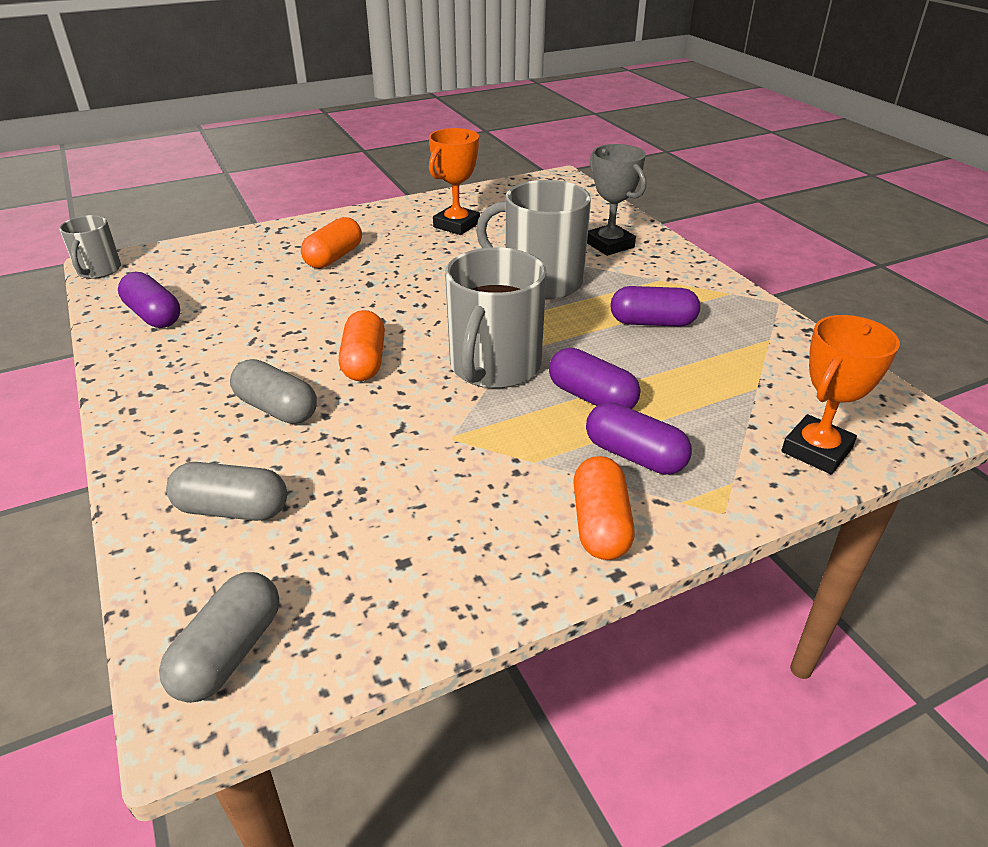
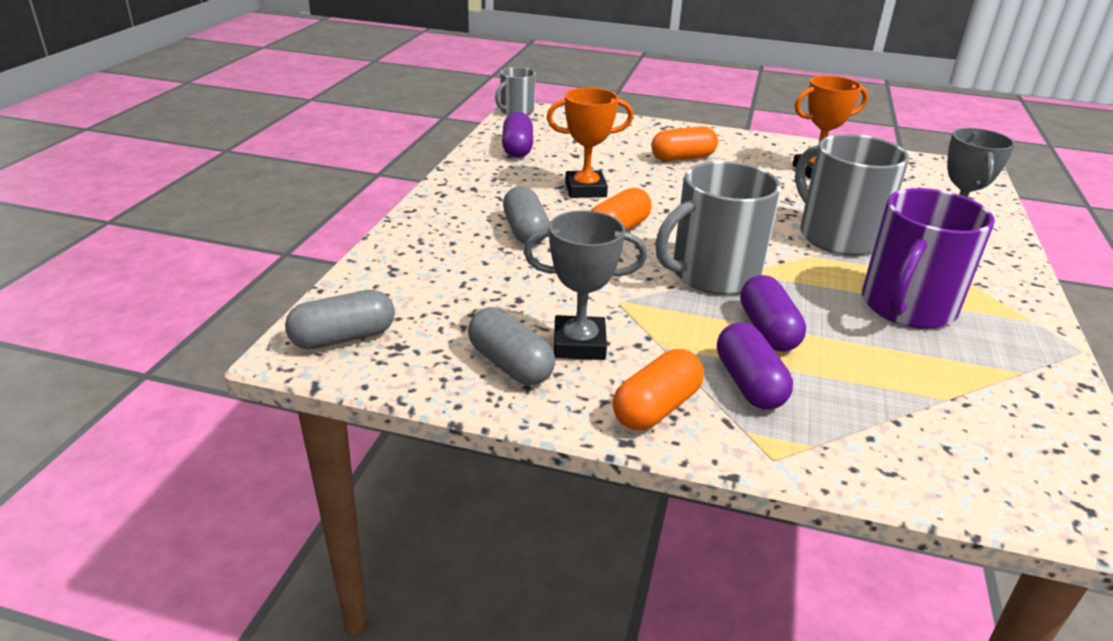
camera: 40 degrees right, 5 degrees down
grey capsule [166,462,287,521] -> grey capsule moved to [468,308,555,385]
purple capsule [610,286,700,327] -> purple mug [862,188,995,329]
orange trophy [781,315,900,474] -> orange trophy moved to [547,88,634,198]
none -> grey trophy [524,210,647,360]

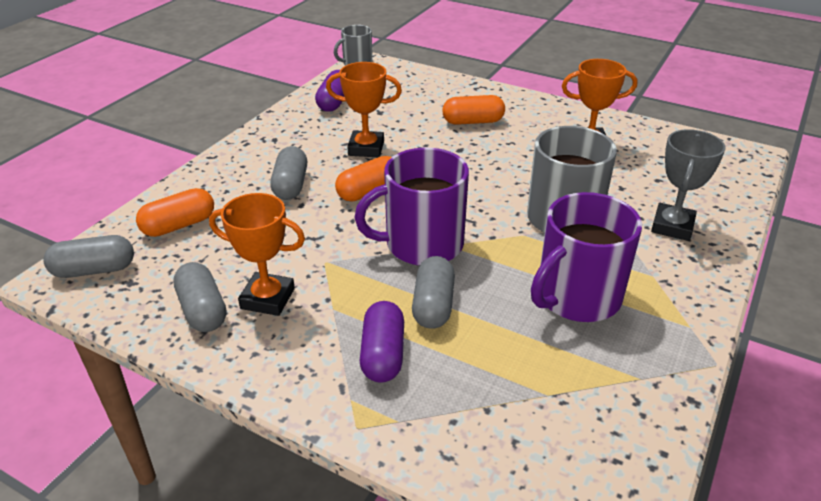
camera: 15 degrees right, 5 degrees up
grey trophy [524,210,647,360] -> orange trophy [209,193,305,316]
orange capsule [613,349,704,430] -> orange capsule moved to [136,188,214,237]
grey mug [655,161,781,295] -> purple mug [354,148,469,266]
purple capsule [740,275,806,352] -> grey capsule [412,256,455,329]

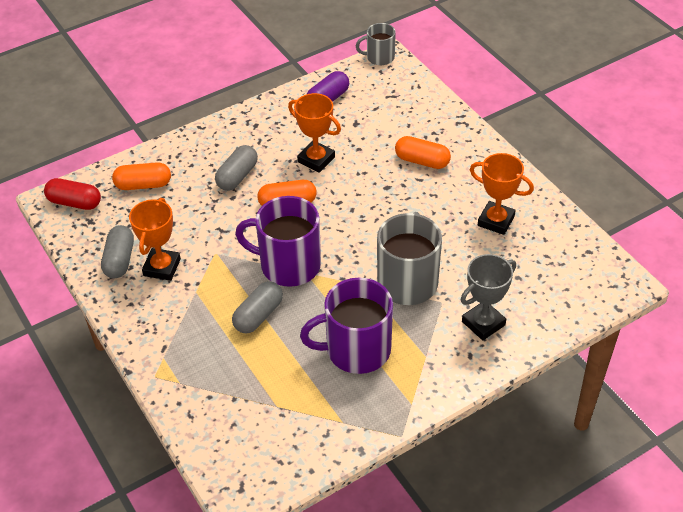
camera: 30 degrees right, 10 degrees up
grey capsule [43,235,134,278] -> red capsule [44,178,101,210]
orange trophy [209,193,305,316] -> orange trophy turned 60 degrees clockwise [129,198,181,281]
purple capsule [360,301,404,383] -> none

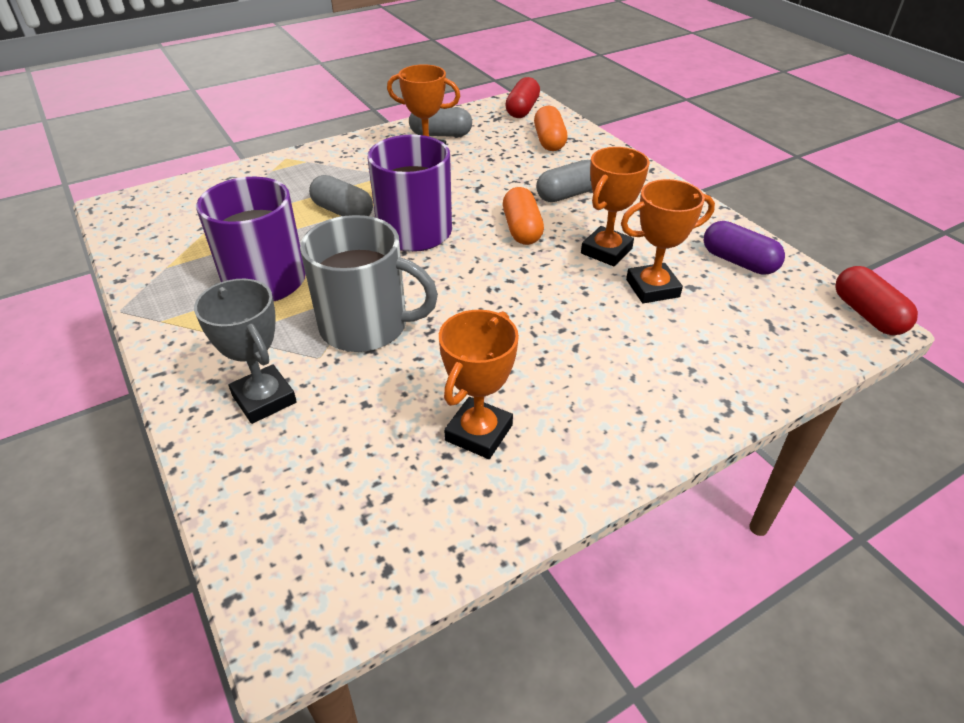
camera: 90 degrees right, 5 degrees down
grey capsule [215,145,258,191] -> grey capsule turned 60 degrees counterclockwise [536,160,592,202]
grey mug [356,23,396,65] -> red capsule [835,266,918,335]
orange capsule [395,136,451,169] -> none
none -> orange trophy [621,179,715,303]

